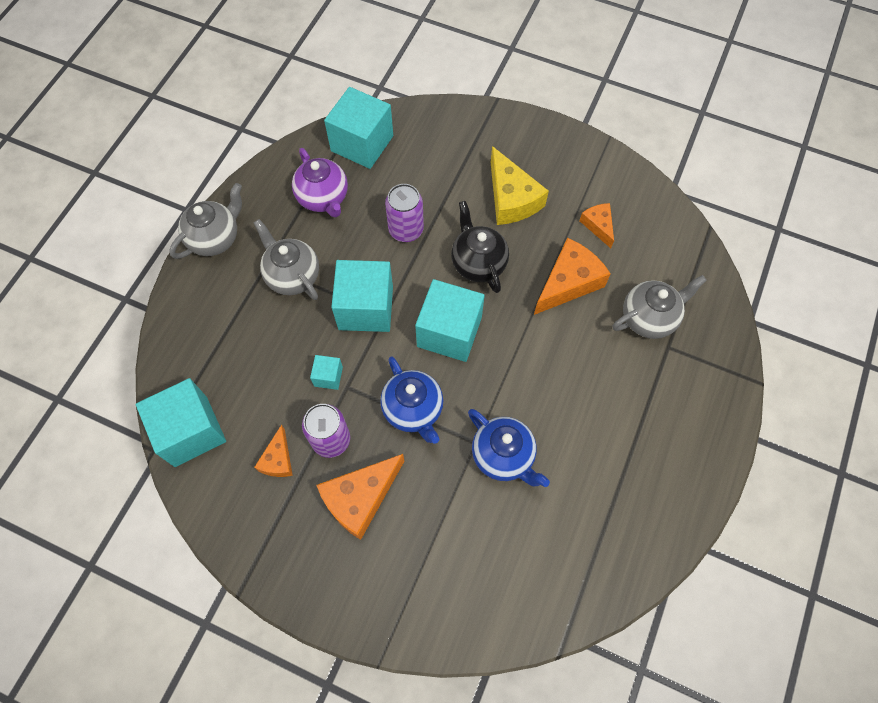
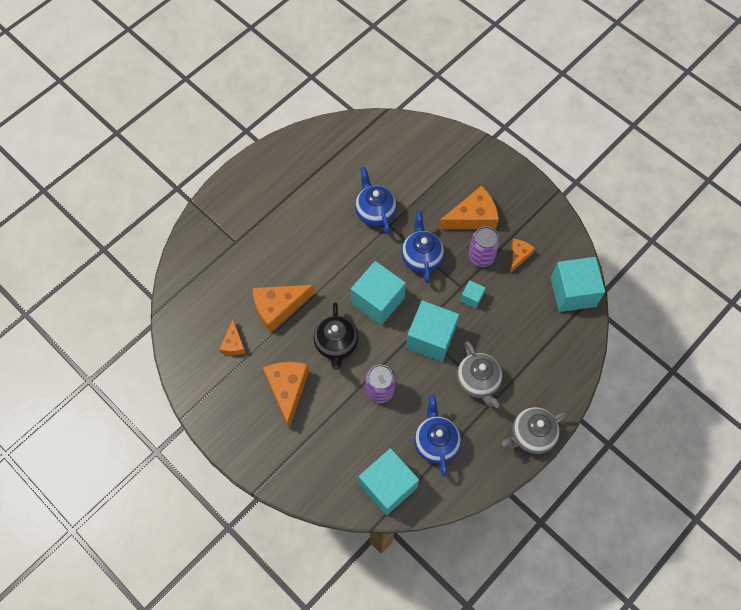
camera: 160 degrees left, 0 degrees up
purple teapot [292,148,348,217] -> blue teapot [414,395,461,477]
yellow cheese [491,146,549,225] -> orange cheese [263,362,309,428]
grey teapot [613,275,707,339] -> none

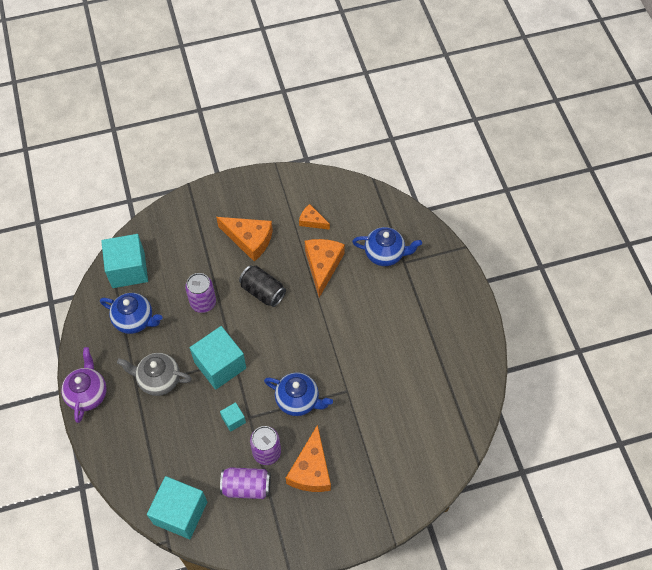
camera: 120 degrees right, 5 degrees down
black teapot [314,303,358,370] -> black can [239,265,286,307]
turquoise cube [351,261,406,325] -> none
blue teapot [355,167,397,234] -> blue teapot moved to [352,227,422,266]
grey teapot [502,407,569,454] -> purple teapot [61,347,107,423]
orange cheese [510,239,535,273] -> purple can [220,467,271,499]

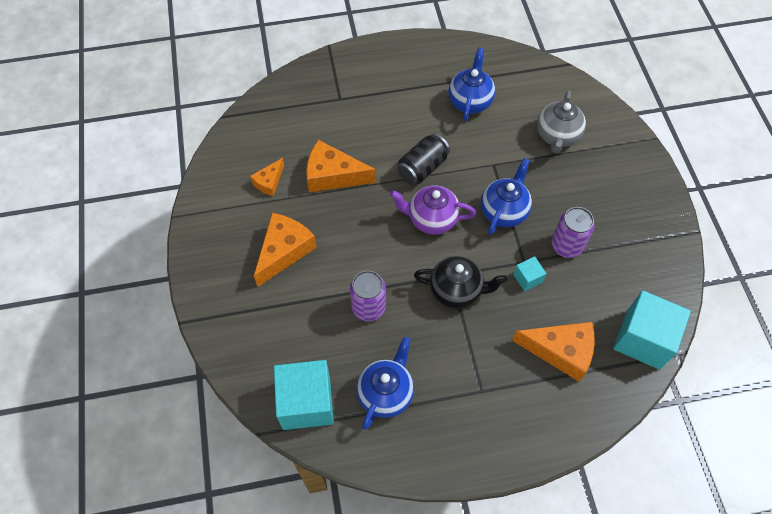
camera: 85 degrees left, 0 degrees up
purple teapot [61,347,107,423] -> purple teapot moved to [390,185,476,235]
grey teapot [117,353,192,396] -> grey teapot moved to [537,91,586,153]
turquoise cube [190,326,246,390] -> black teapot [414,256,508,309]
purple can [220,467,271,499] -> none
black can [239,265,286,307] -> black can moved to [397,133,450,185]
orange cheese [286,425,331,492] -> orange cheese moved to [512,322,595,382]
blue teapot [352,227,422,266] -> blue teapot moved to [448,48,495,121]

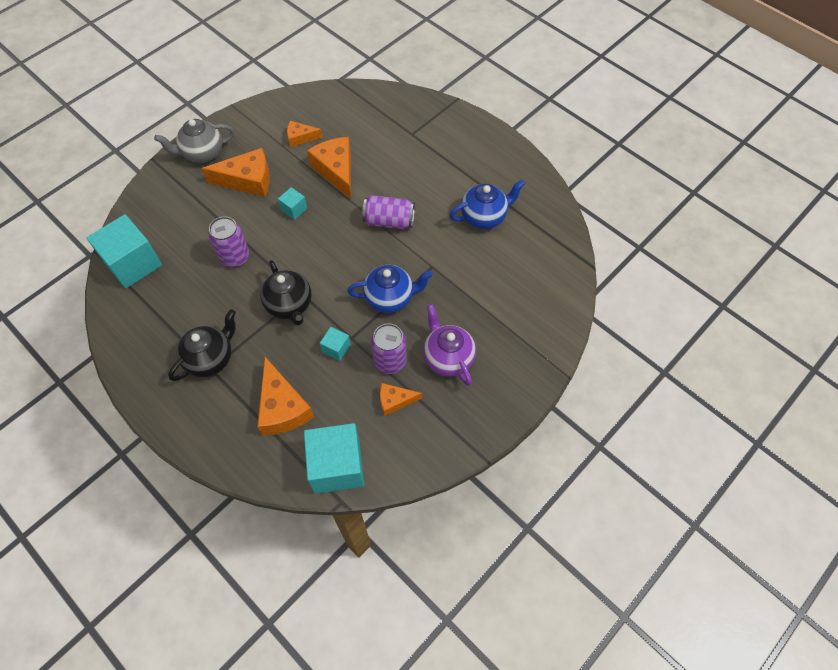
camera: 55 degrees right, 0 degrees up
blue teapot [356,337,414,430] -> none
purple teapot [390,185,476,235] -> purple teapot moved to [423,304,476,386]
black can [397,133,450,185] -> purple can [362,195,415,229]
grey teapot [537,91,586,153] -> grey teapot moved to [154,119,234,163]
none -> black teapot [168,309,236,381]
none -> turquoise cube [278,187,307,220]
none -> orange cheese [380,383,422,416]

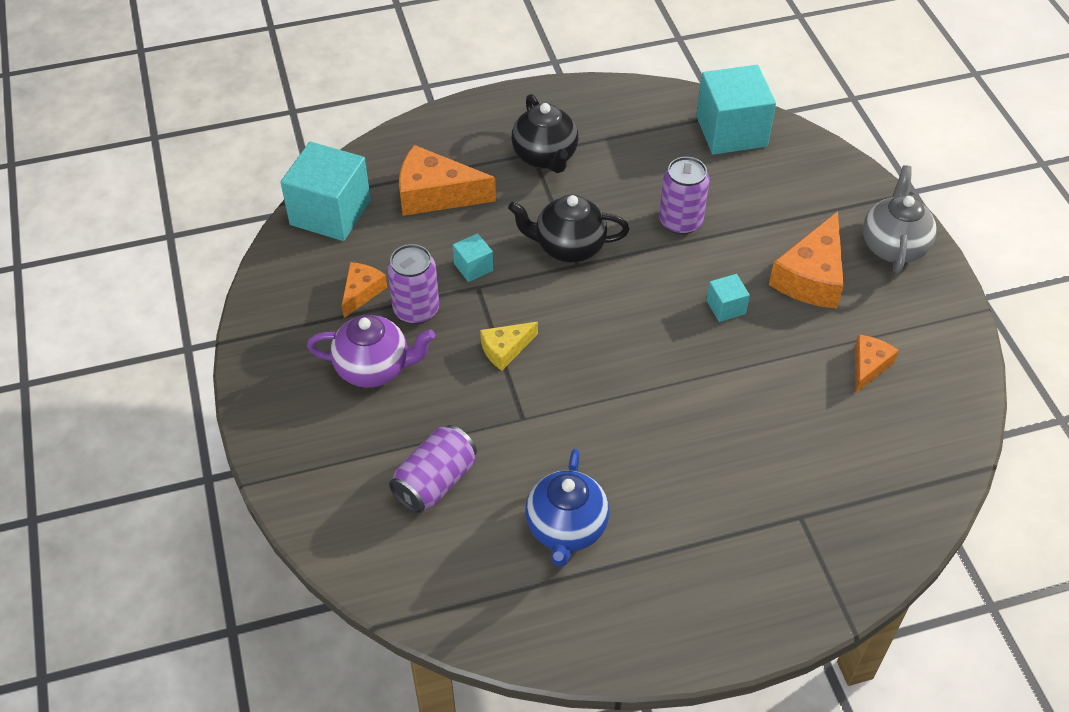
camera: 120 degrees right, 10 degrees down
orange cheese [307,137,351,199] -> none
blue teapot [347,265,433,313] -> yellow cheese [480,322,538,371]
purple can [362,195,415,229] -> purple can moved to [389,425,477,514]

